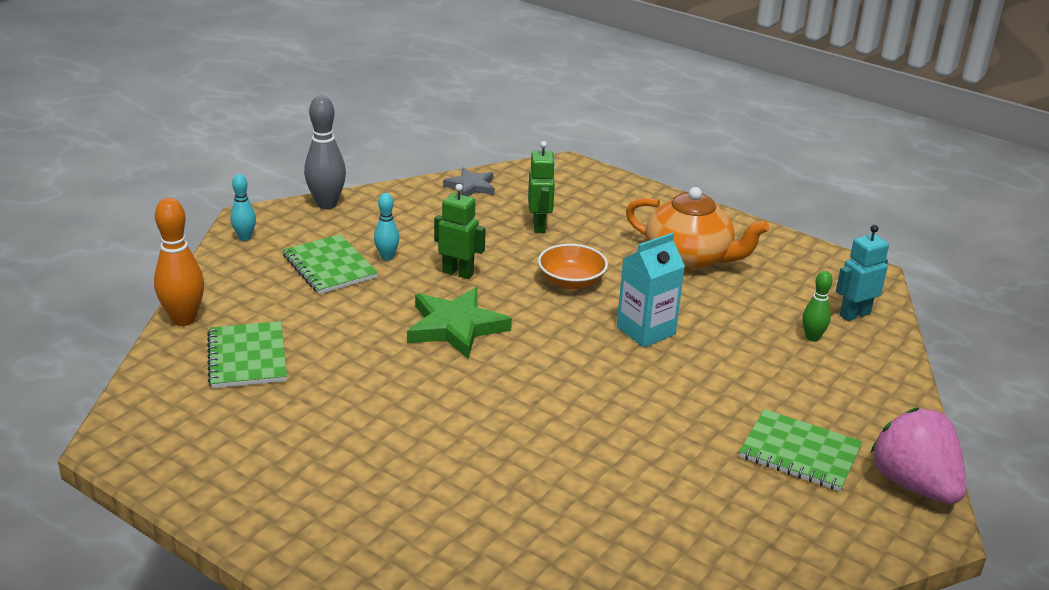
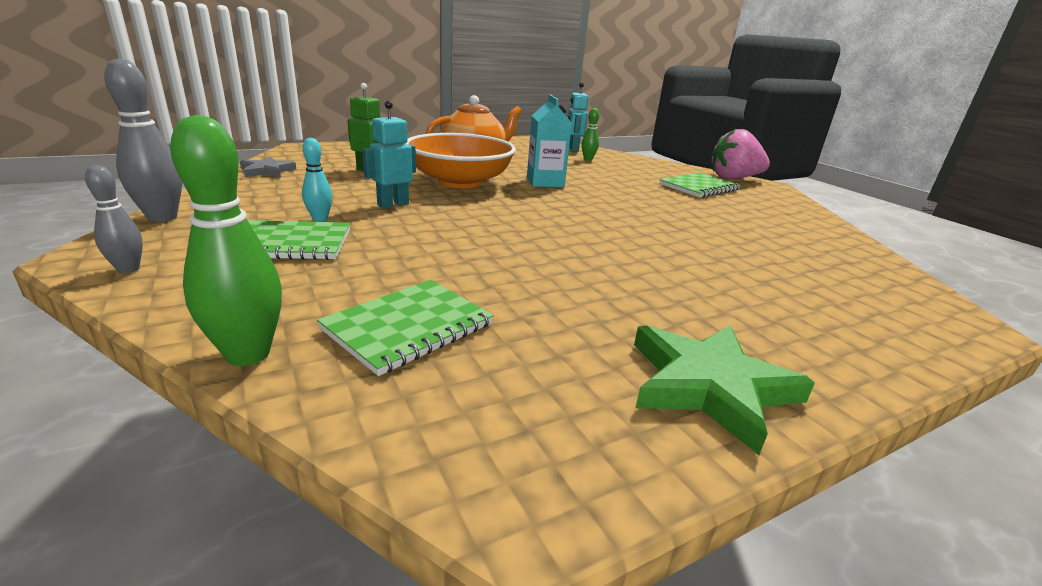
camera: 65 degrees left, 5 degrees down
orange bowling pin [154,198,204,326] -> green bowling pin [170,115,282,366]
green notebook [207,321,287,388] -> green notebook turned 60 degrees counterclockwise [317,280,494,376]
turquoise bowling pin [231,174,256,241] -> grey bowling pin [85,165,143,273]
green star [407,287,512,359] -> green star moved to [634,325,815,455]
green robot [434,184,486,279] -> turquoise robot [362,101,416,208]
orange bowl [538,244,608,290] -> orange bowl [405,133,516,188], size x1.84

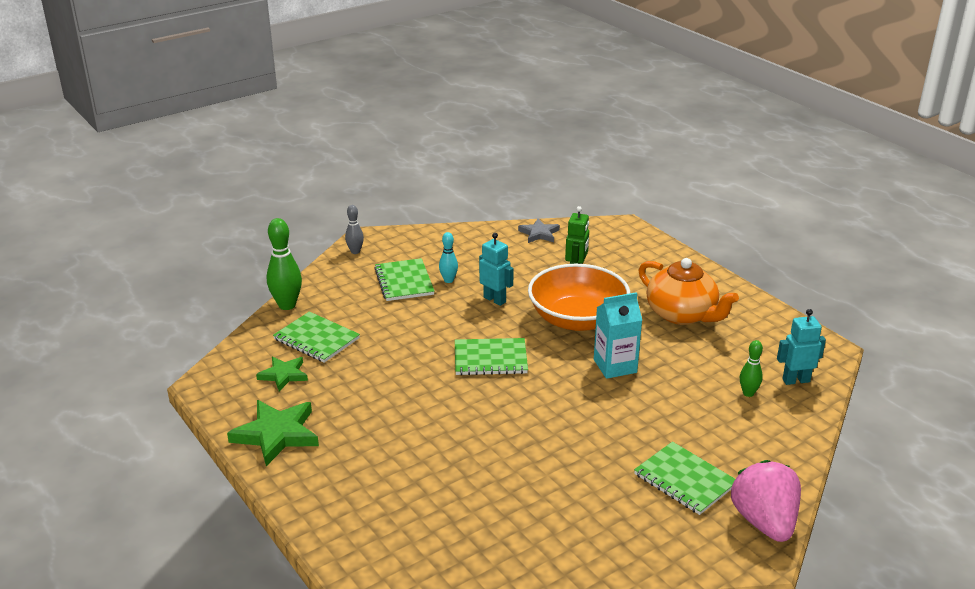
camera: 85 degrees right, 5 degrees up
grey bowling pin [104,58,182,222] -> none
none -> green star [256,357,308,391]
none -> green notebook [455,338,528,375]

